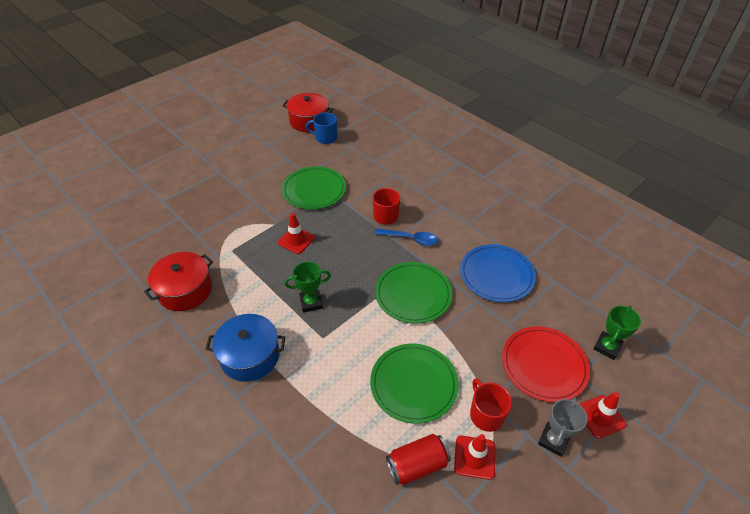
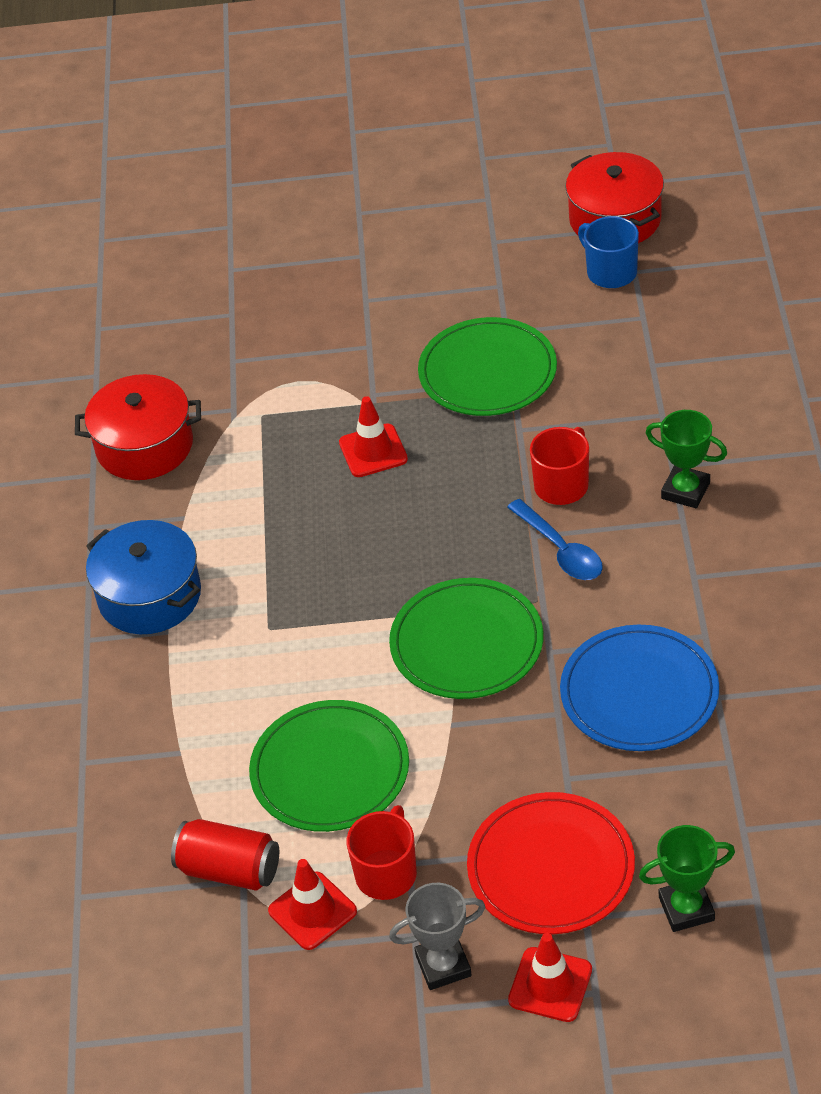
camera: 45 degrees right, 0 degrees up
green trophy [284,262,331,313] -> green trophy moved to [646,410,727,508]

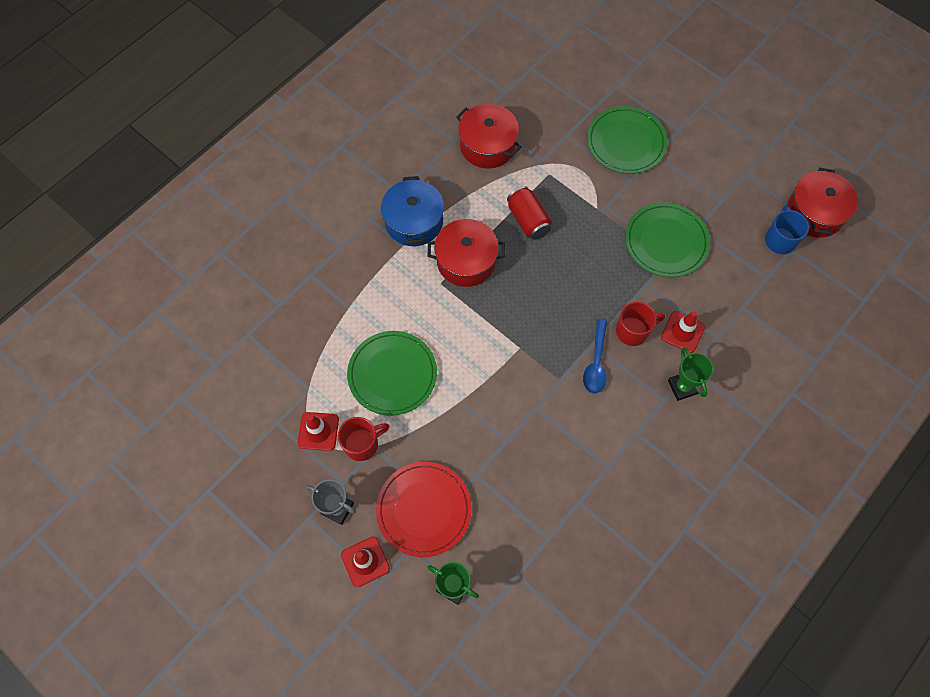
camera: 40 degrees right, 20 degrees up
red can [171,819,279,891] -> red can moved to [507,186,552,240]
red traffic cone [339,396,408,477] -> red traffic cone moved to [661,311,705,353]
green plate [389,578,543,699] -> green plate moved to [587,106,667,174]
blue plate [560,625,719,751] -> none
none -> red pot [428,219,505,287]

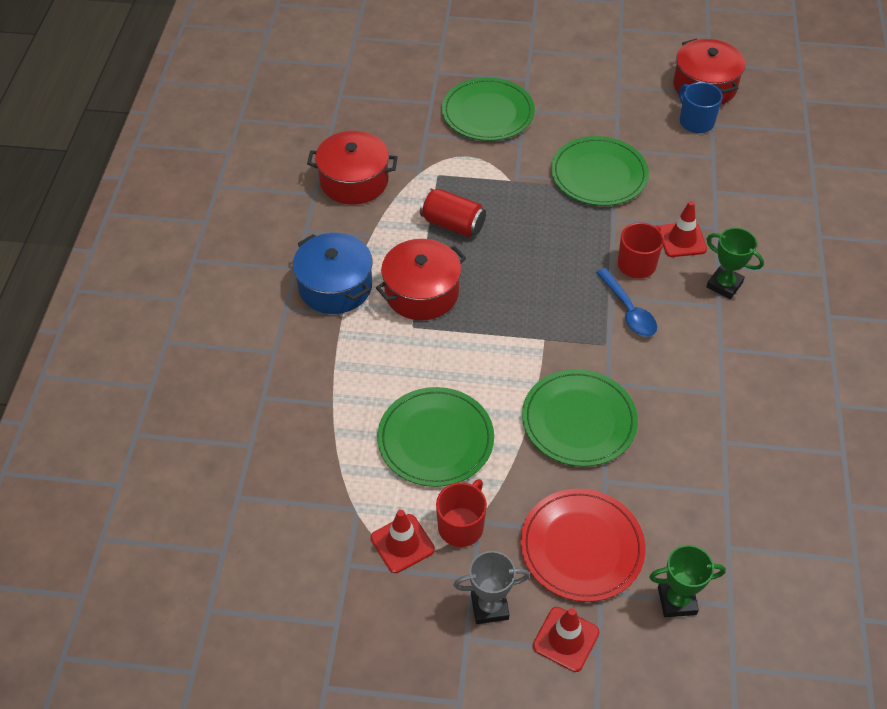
camera: 35 degrees left, 15 degrees down
none -> green plate [522,369,638,467]

